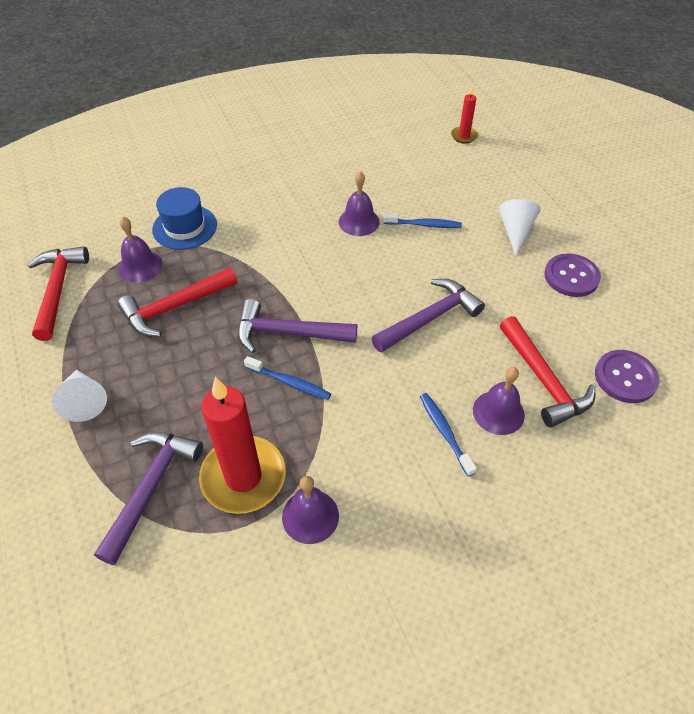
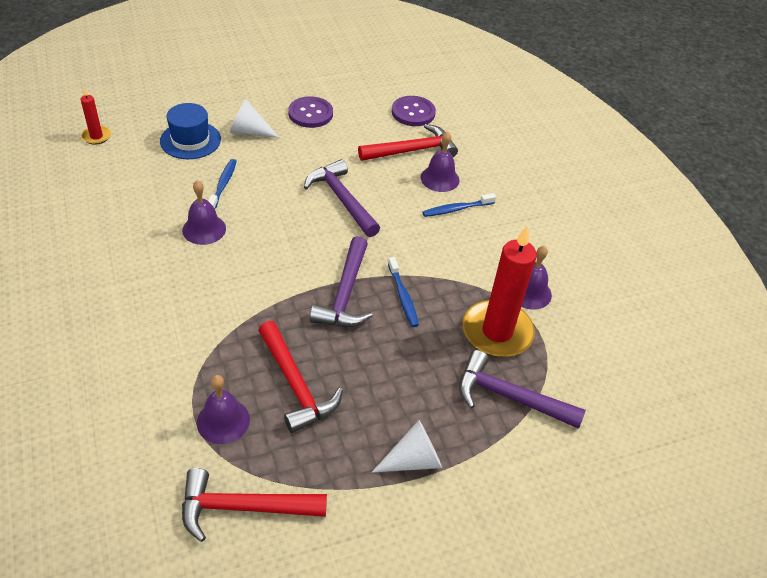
camera: 90 degrees left, 5 degrees down
blue hat [152,187,217,250] -> blue hat moved to [160,103,221,159]
blue toothbrush [244,356,331,400] -> blue toothbrush turned 135 degrees clockwise [388,257,419,327]

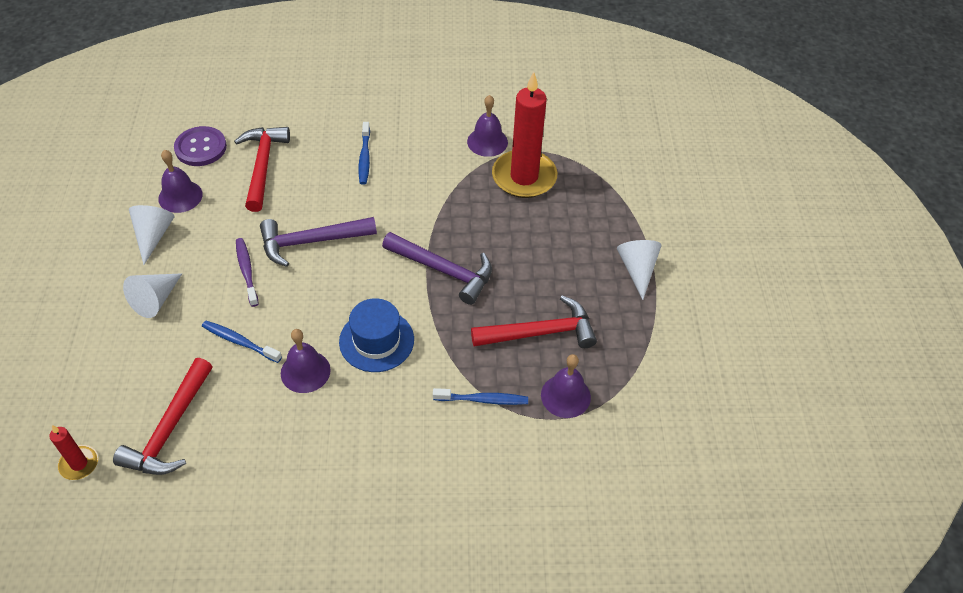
camera: 70 degrees left, 5 degrees up
blue hat [160,103,221,159] -> blue hat moved to [339,298,414,372]
red hammer [182,468,327,542] -> red hammer moved to [113,358,213,475]
purple button [288,96,333,128] -> white cone [129,205,175,265]
blue toothbrush [388,257,419,327] -> blue toothbrush moved to [433,388,528,405]
purple bell [421,131,460,192] -> purple bell moved to [158,150,203,213]
purple hammer [459,350,586,429] -> none
none -> purple toothbrush [236,238,259,307]

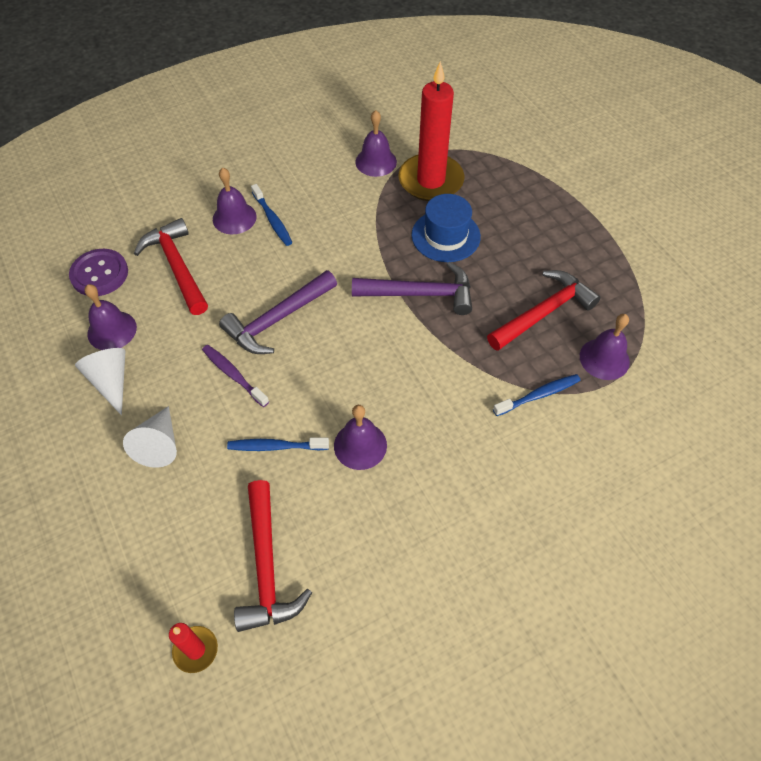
camera: 25 degrees left, 5 degrees up
blue hat [339,298,414,372] -> blue hat moved to [411,194,481,262]
white cone [617,240,661,300] -> none
none -> purple bell [213,168,256,234]

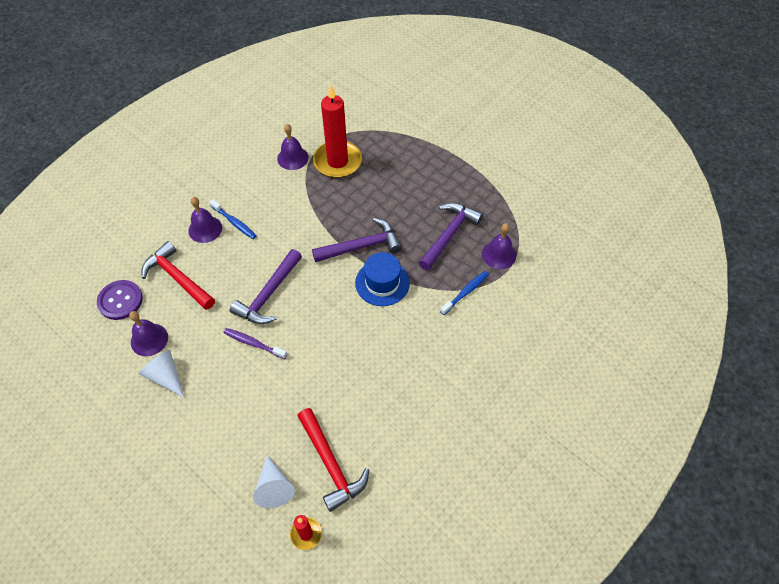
camera: 20 degrees left, 0 degrees up
white cone [123,406,177,468] -> white cone moved to [253,455,295,508]
blue toothbrush [227,438,329,451] -> none
purple bell [334,405,387,470] -> none
blue hat [411,194,481,262] -> blue hat moved to [355,252,410,306]
red hammer [487,270,600,351] -> purple hammer [419,203,483,271]

